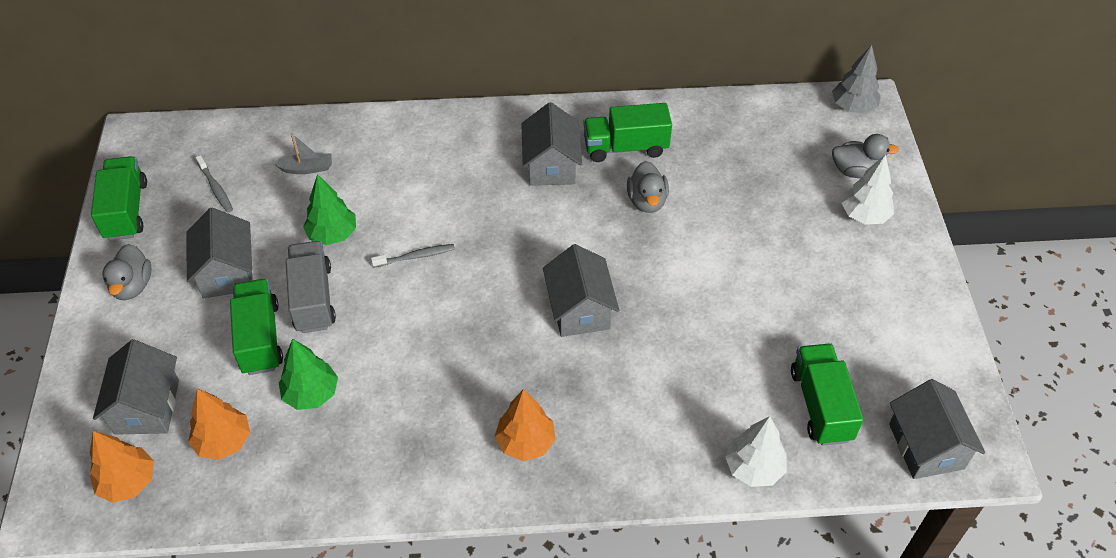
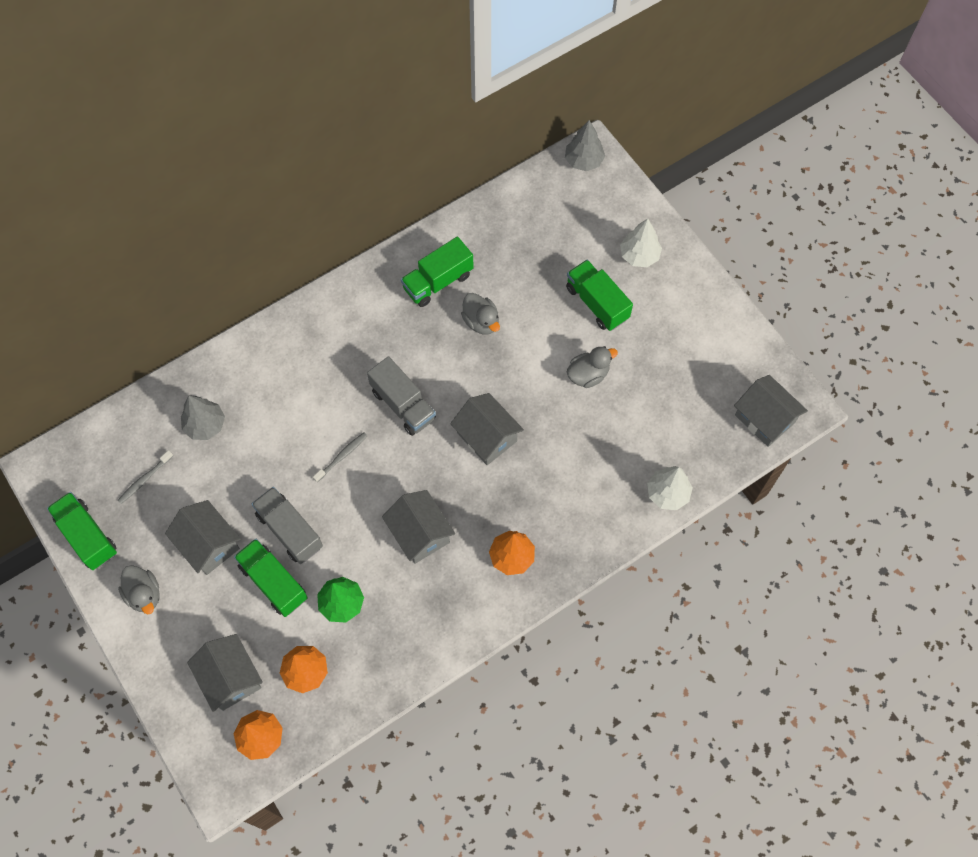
camera: 30 degrees left, 15 degrees up
grey toothbrush [195,155,233,212] -> grey toothbrush turned 105 degrees clockwise [117,450,173,504]
grey boat [275,134,332,174] -> grey tree [181,395,225,440]
green tree [303,174,356,245] -> none
grey house [521,102,582,186] -> grey house moved to [382,490,455,564]
green truck [791,344,863,445] -> green truck moved to [566,260,633,331]
grey duck [832,134,899,178] -> grey duck moved to [567,346,618,388]
none -> grey truck [367,356,436,436]

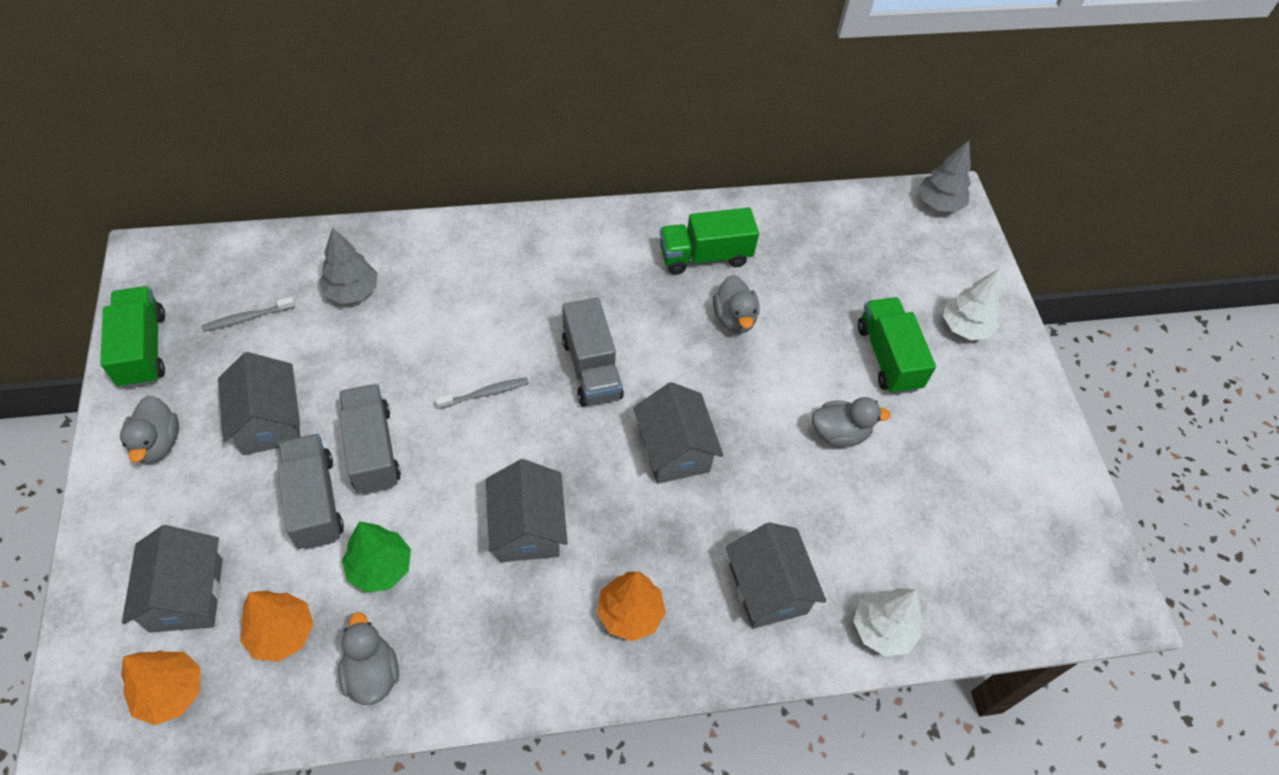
camera: 20 degrees right, 10 degrees down
green truck [234,539,308,617] -> grey truck [277,434,344,550]
grey house [734,375,808,447] -> grey house moved to [726,522,826,629]
none -> grey duck [338,612,399,705]

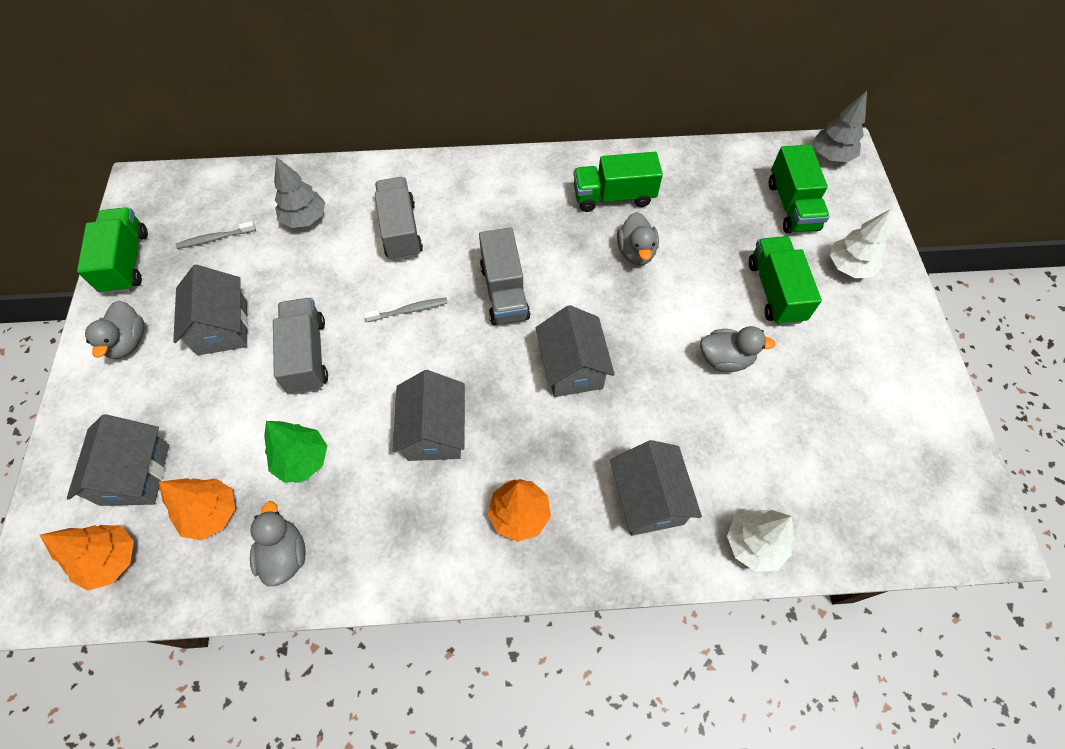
camera: 10 degrees right, 5 degrees up
grey truck [277,434,344,550] -> grey truck moved to [375,177,423,261]
none -> green truck [769,144,830,233]

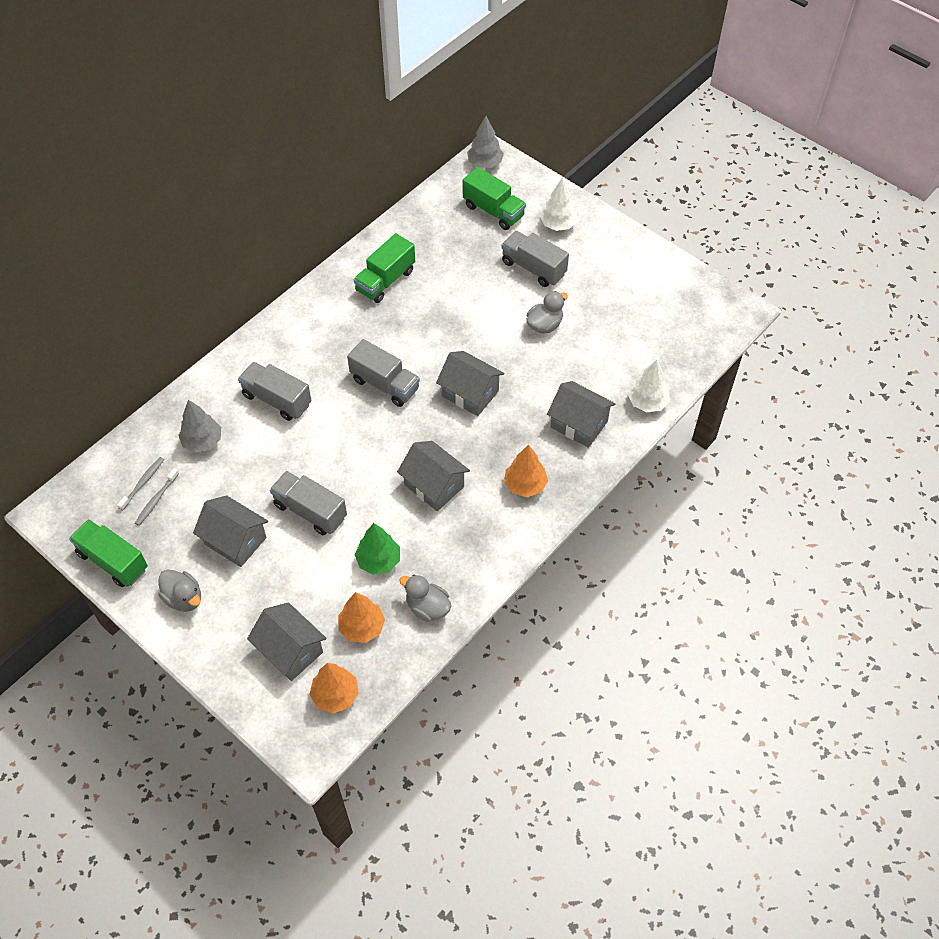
camera: 45 degrees left, 5 degrees down
grey toothbrush [364,298,448,322] -> grey toothbrush moved to [117,457,164,511]
grey duck [617,212,659,265] -> none
green truck [749,236,822,326] -> grey truck [501,231,569,287]

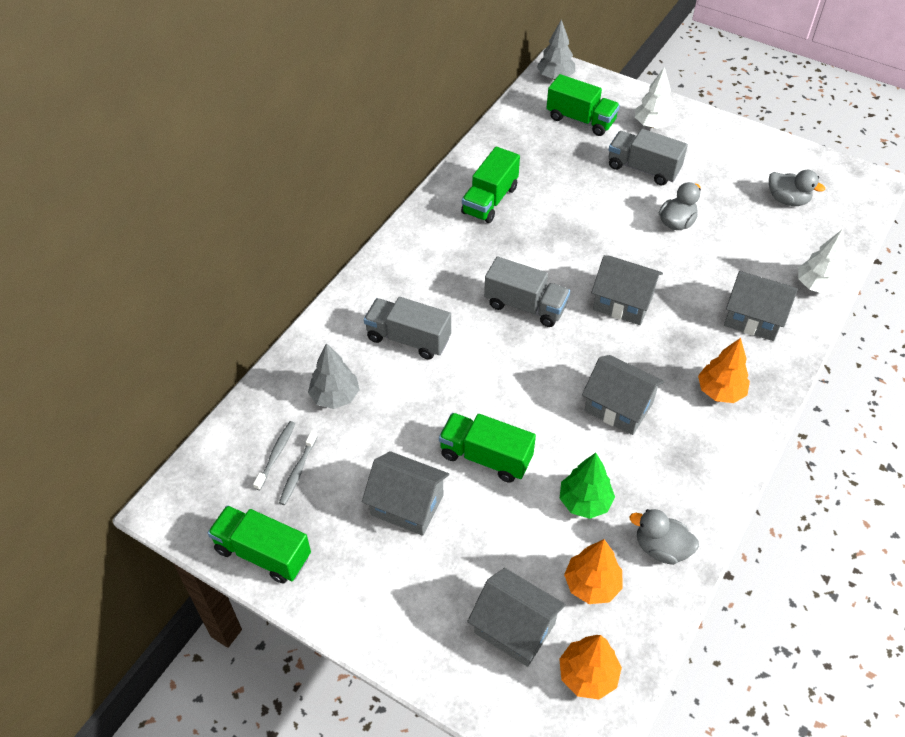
camera: 10 degrees left, 5 degrees down
grey duck [158,570,201,612] -> grey duck moved to [769,170,825,206]
grey truck [270,471,347,535] -> green truck [439,413,536,483]

